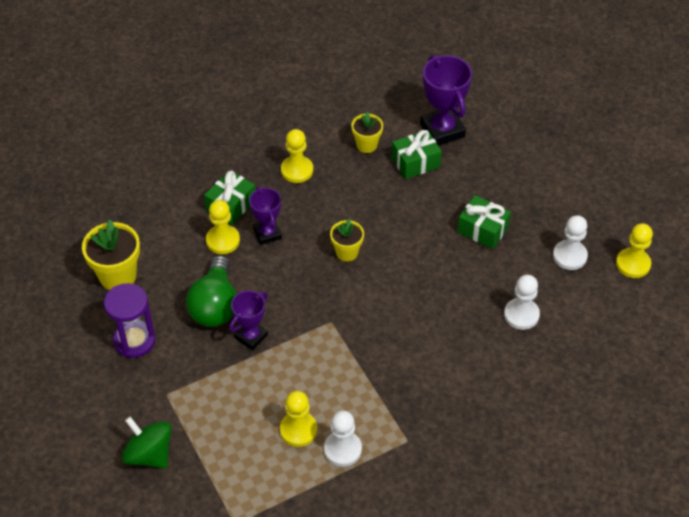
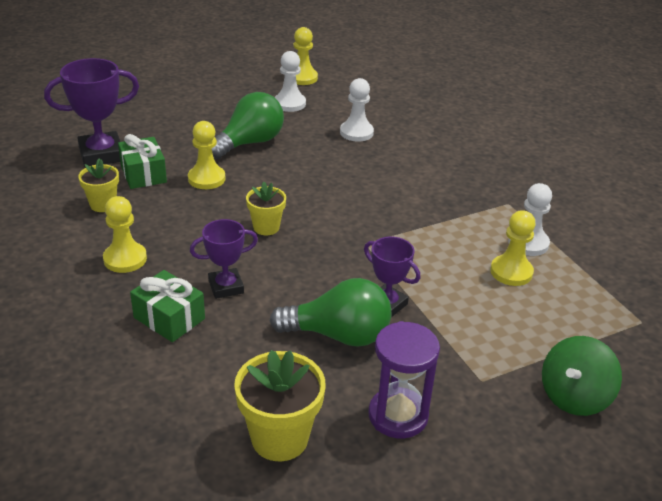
camera: 90 degrees left, 15 degrees down
yellow pawn [206,200,240,254] -> yellow pawn moved to [188,121,225,189]
green gift [457,195,511,249] -> green light bulb [212,92,284,159]

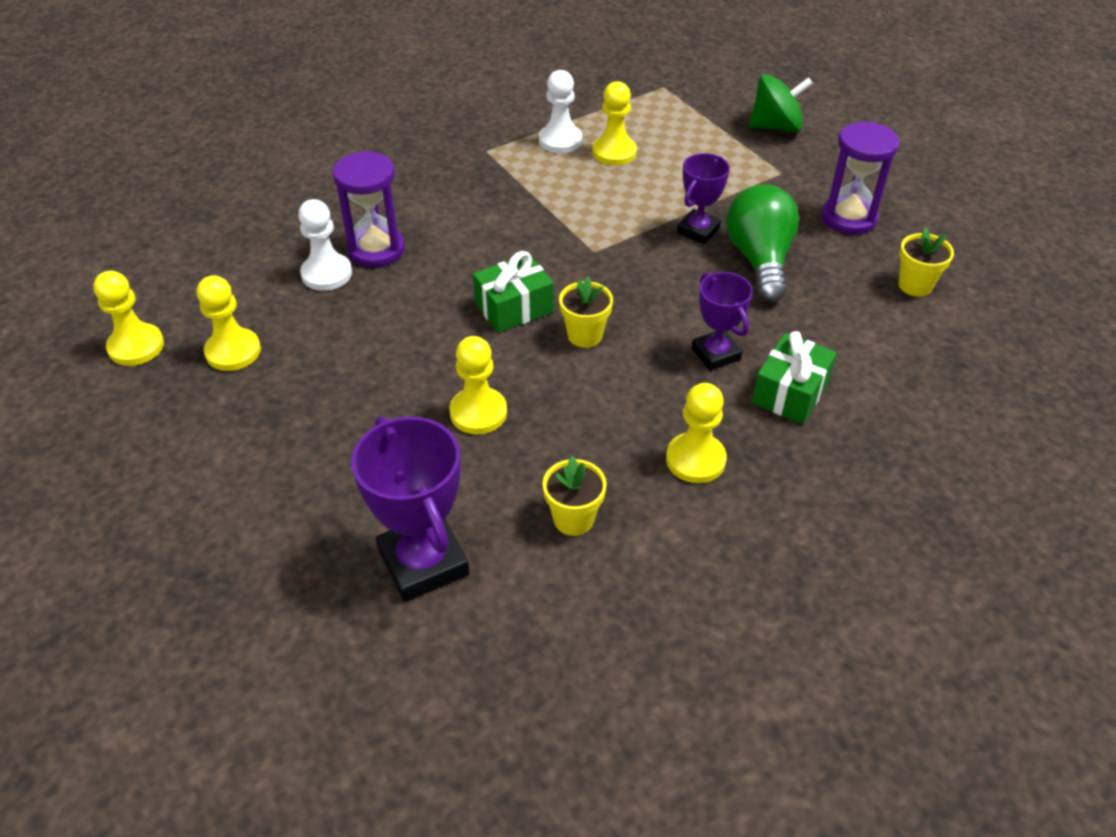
camera: 95 degrees left, 10 degrees up
green gift [118,134,167,189] -> green gift moved to [473,251,554,333]
green light bulb [212,92,284,159] -> none
yellow flower pot [234,350,325,461] -> yellow flower pot [898,227,954,297], size x0.61
white pawn [274,51,306,112] -> yellow pawn [197,275,261,371]
green spinning top [542,336,622,416] -> green spinning top turned 45 degrees counterclockwise [749,74,813,132]
none -> purple hourglass [333,151,405,267]

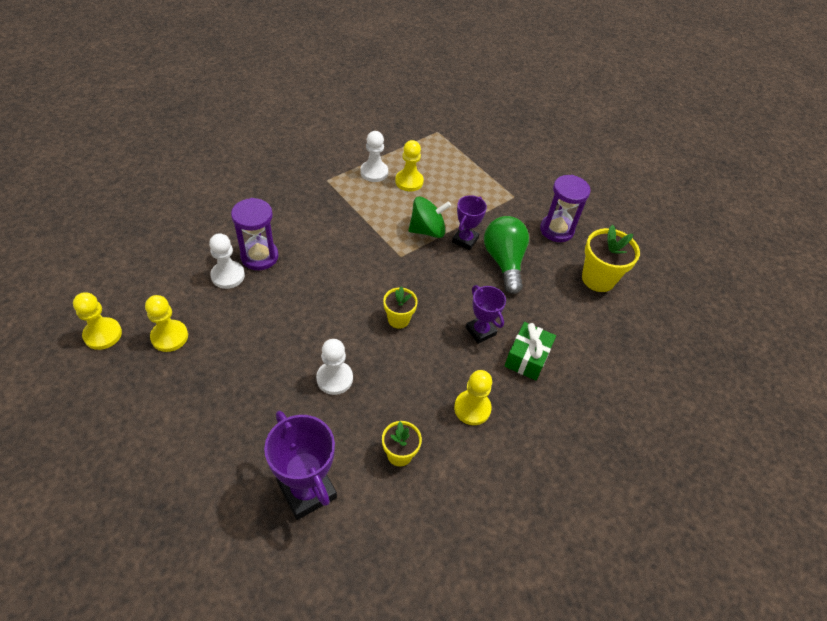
camera: 10 degrees left, 5 degrees up
yellow pawn [449,336,507,435] -> white pawn [316,339,353,395]
green gift [473,251,554,333] -> none
green spinning top [749,74,813,132] -> green spinning top moved to [409,197,451,238]
yellow flower pot [898,227,954,297] -> yellow flower pot [582,225,640,292], size x1.64

